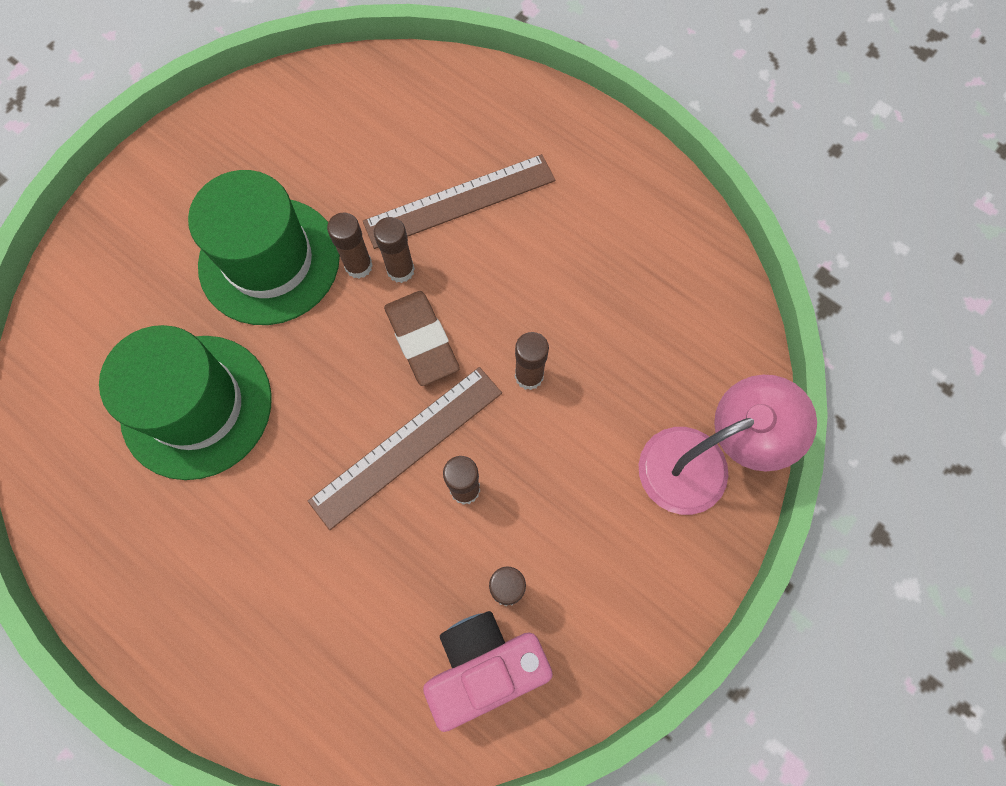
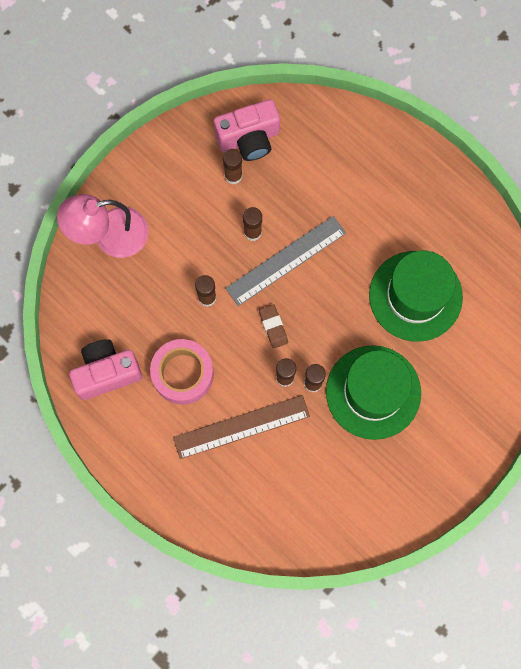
camera: 175 degrees left, 5 degrees up
brown ruler [308,367,502,530] -> grey ruler [225,216,346,306]
brown eraser [384,291,460,386] -> brown eraser [259,305,288,349], size x0.63
none -> pink camera [69,339,142,400]
none -> pink tape [150,339,214,405]

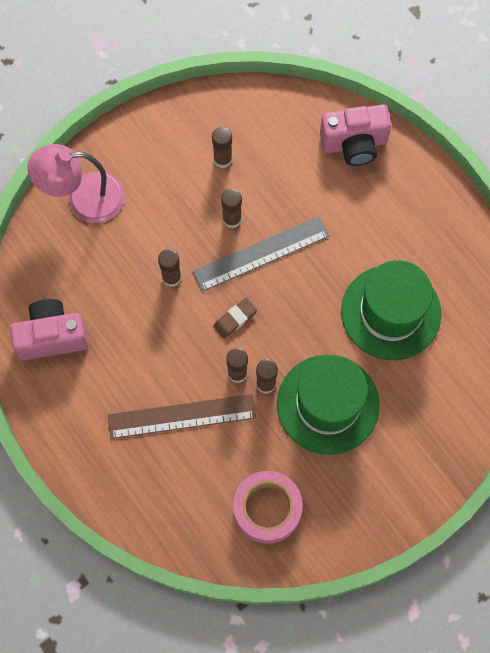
camera: 10 degrees right, 5 degrees down
pink tape [150,339,214,405] -> pink tape moved to [233,471,303,544]
pink camera [214,99,280,161] -> pink camera moved to [320,104,392,166]
brown eraser [259,305,288,349] -> brown eraser turned 60 degrees clockwise [213,298,257,339]

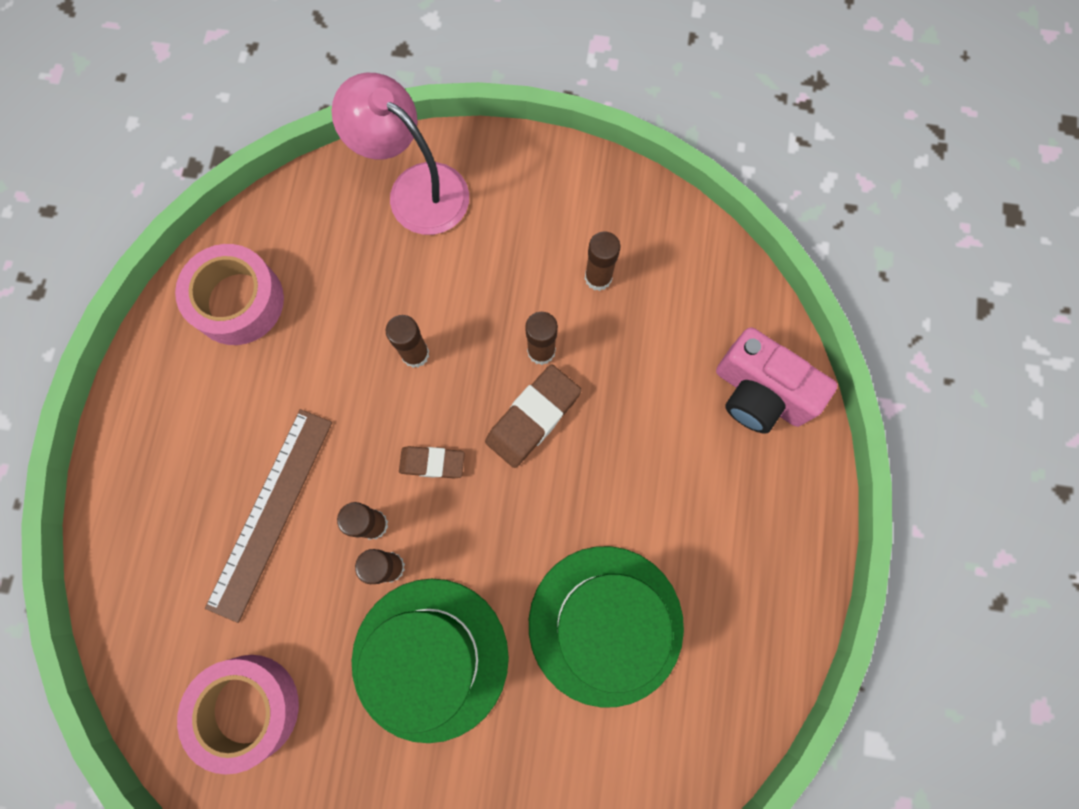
camera: 45 degrees right, 5 degrees up
pink camera [10,299,88,360] -> pink tape [175,244,284,345]
brown ruler [108,394,256,439] -> brown ruler turned 75 degrees clockwise [205,409,332,623]
grey ruler [193,216,329,292] -> brown eraser [485,365,582,468]

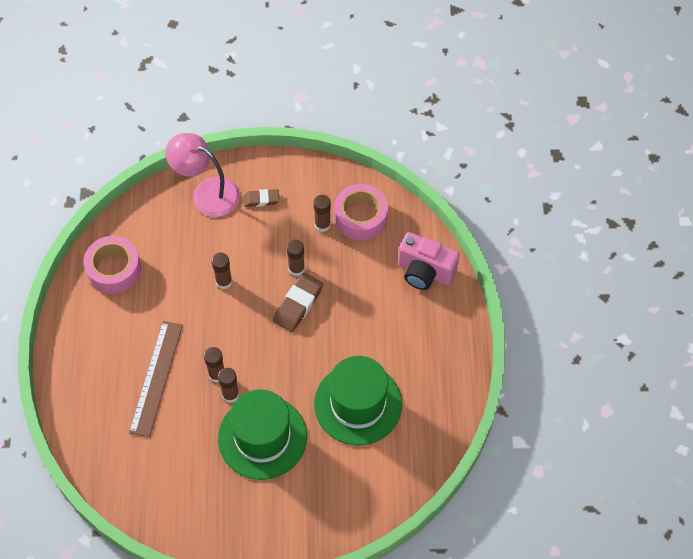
camera: 10 degrees left, 15 degrees down
pink tape [177,655,299,775] -> pink tape moved to [335,184,388,241]
brown eraser [399,446,465,478] -> brown eraser moved to [244,189,280,207]

